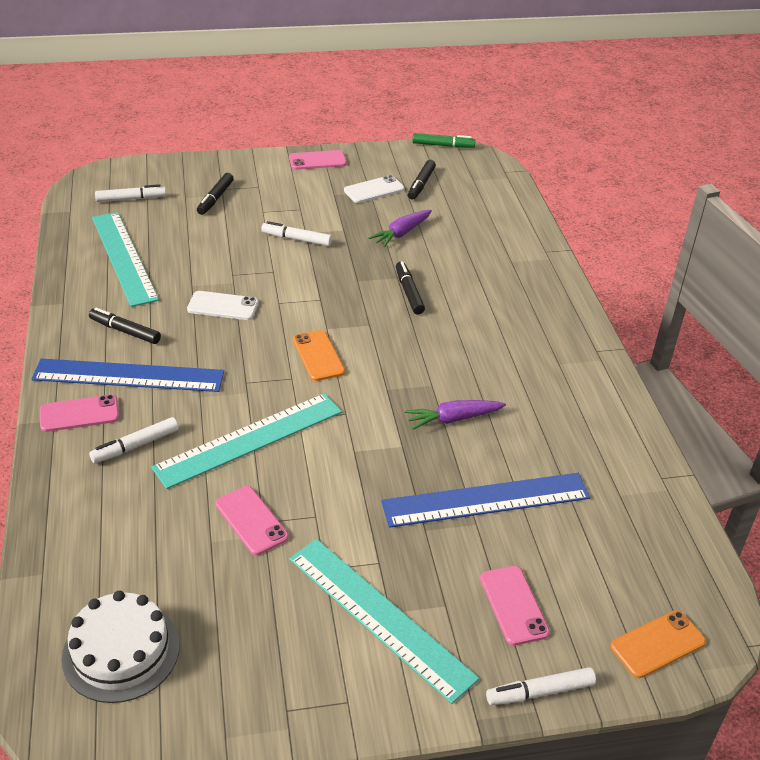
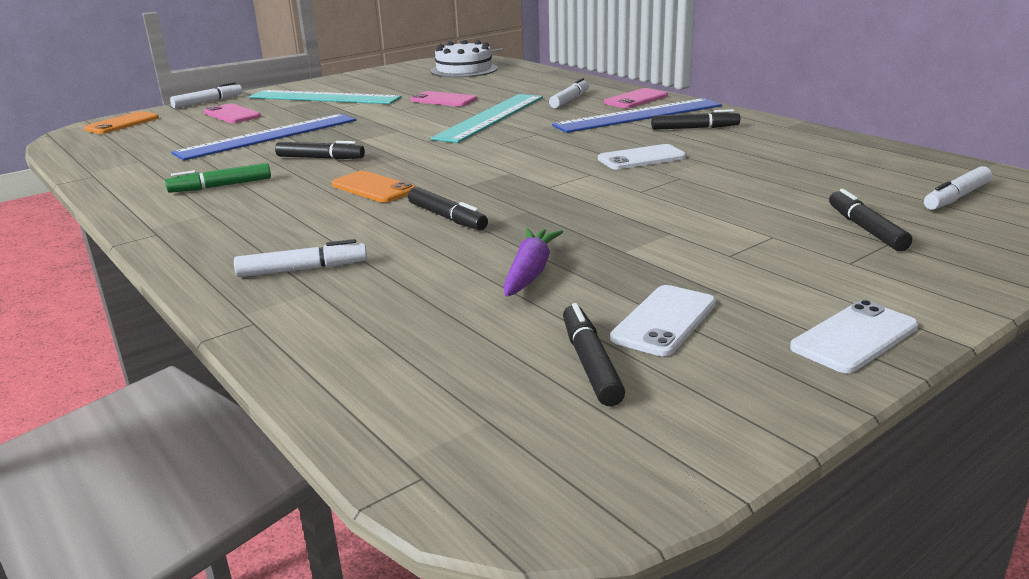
camera: 155 degrees right, 15 degrees down
turquoise ruler [92,212,159,307] -> none
white marker [261,221,332,246] -> white marker moved to [234,239,367,277]
pink phone [289,150,347,170] -> white phone [790,300,918,373]
orange phone [293,330,345,381] -> orange phone moved to [332,171,416,203]
purple carrot [405,400,506,430] -> black marker [275,141,365,159]
green marker [412,133,476,148] -> green marker moved to [165,163,271,193]

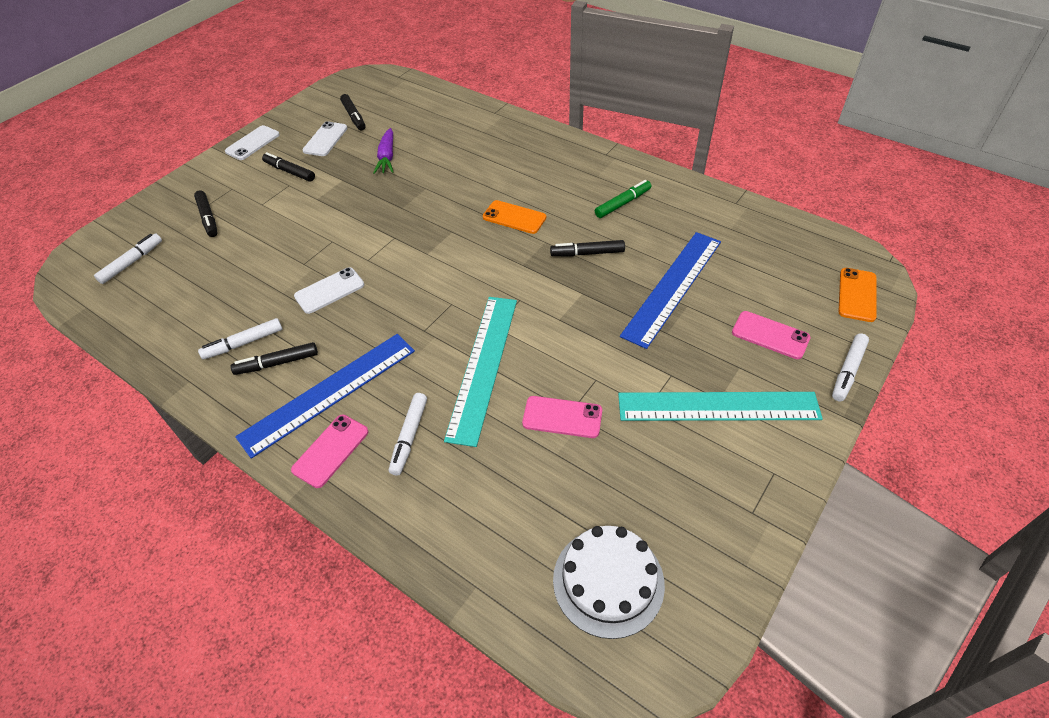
camera: 165 degrees right, 25 degrees up
white marker [234,239,367,277] -> white marker moved to [198,318,282,360]
black marker [408,187,488,230] -> black marker moved to [262,152,315,182]

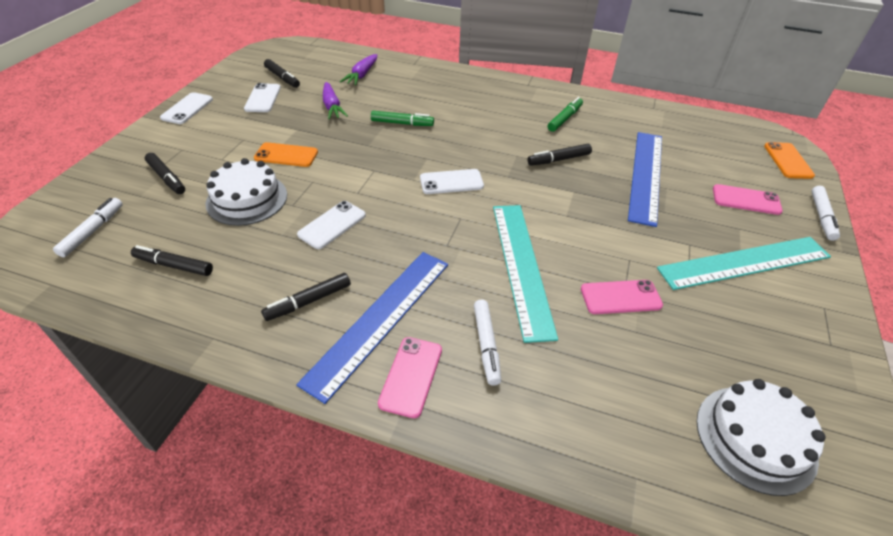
camera: 20 degrees left, 5 degrees down
white marker [198,318,282,360] -> none
black marker [262,152,315,182] -> black marker moved to [131,245,213,276]
orange phone [483,200,546,234] -> orange phone moved to [254,142,318,167]
none -> white cake [206,158,287,226]
none -> purple carrot [340,54,377,85]
none -> green marker [371,111,434,126]
none -> white phone [420,169,484,194]

